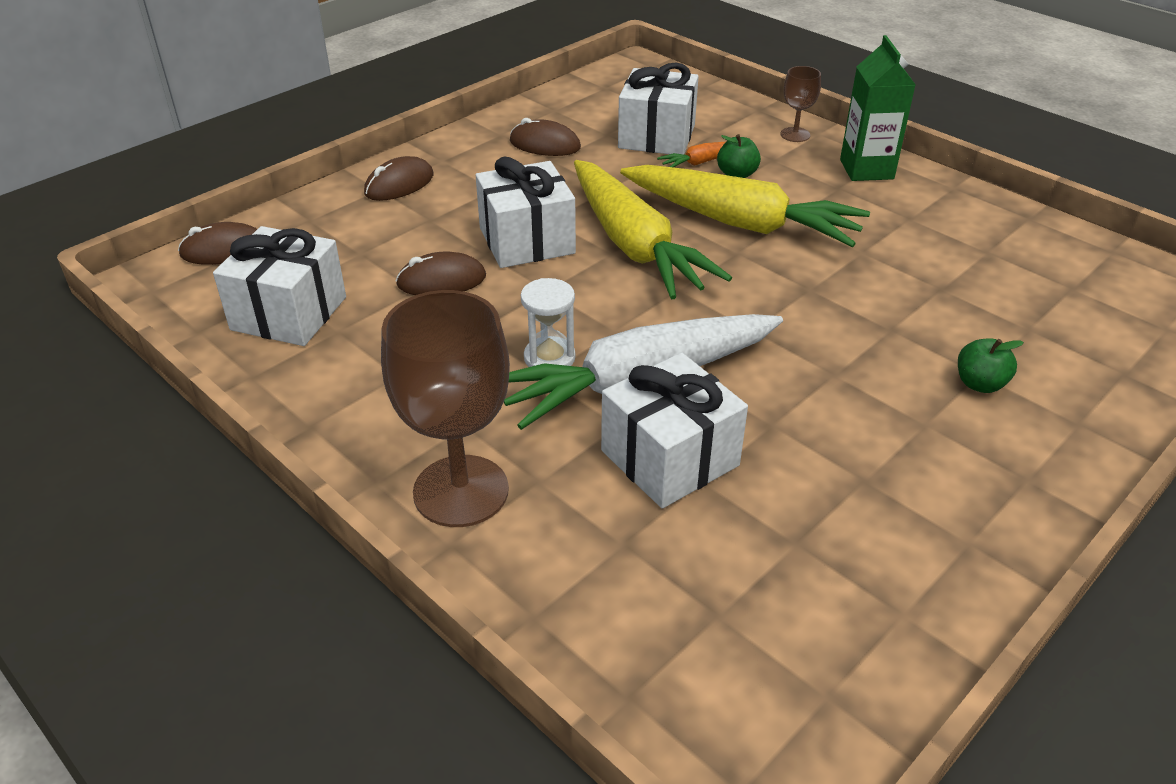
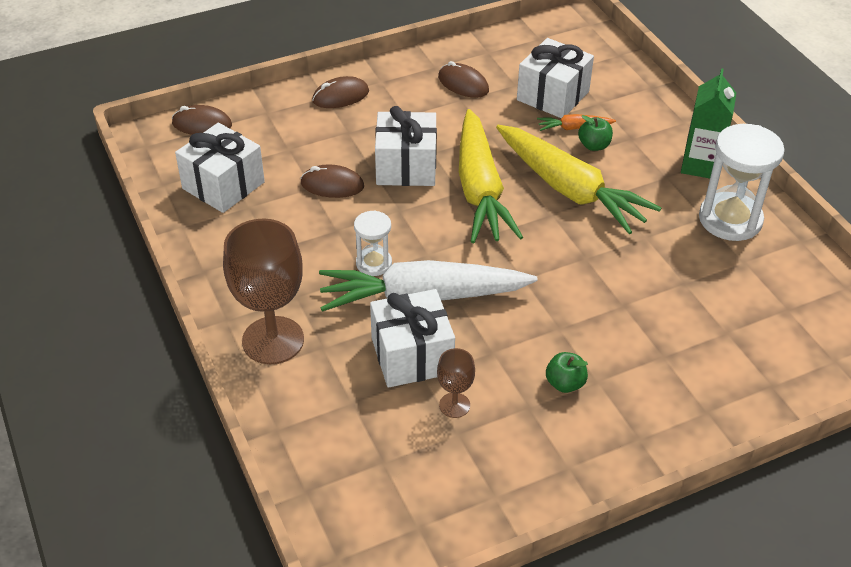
camera: 20 degrees right, 5 degrees up
brown goblet [780,66,821,142] -> brown goblet moved to [437,348,475,418]
green apple [958,338,1024,393] -> green apple moved to [546,352,588,393]
none -> white hourglass [699,124,785,241]

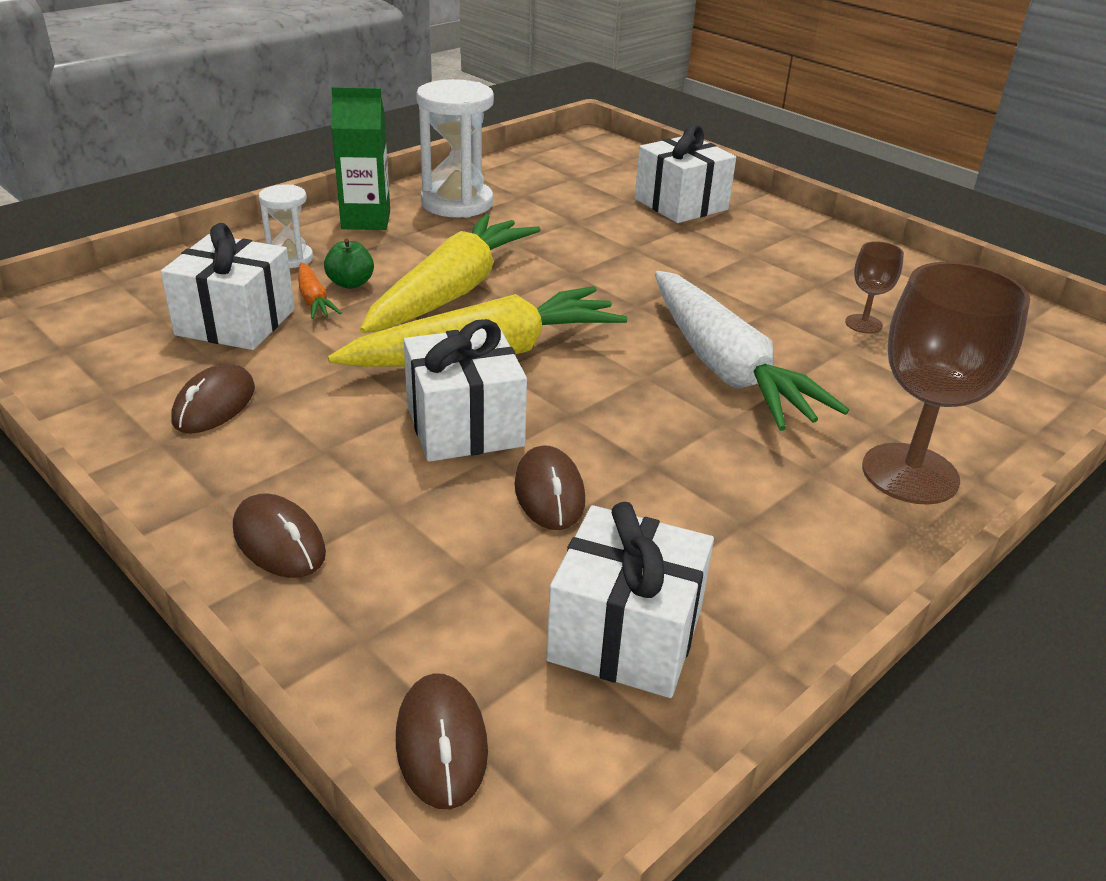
camera: 110 degrees left, 10 degrees down
white hourglass [354,210,392,276] -> white hourglass moved to [259,185,313,268]
white gift [370,289,455,388] -> white gift moved to [635,125,736,223]
green apple [546,352,588,393] -> none

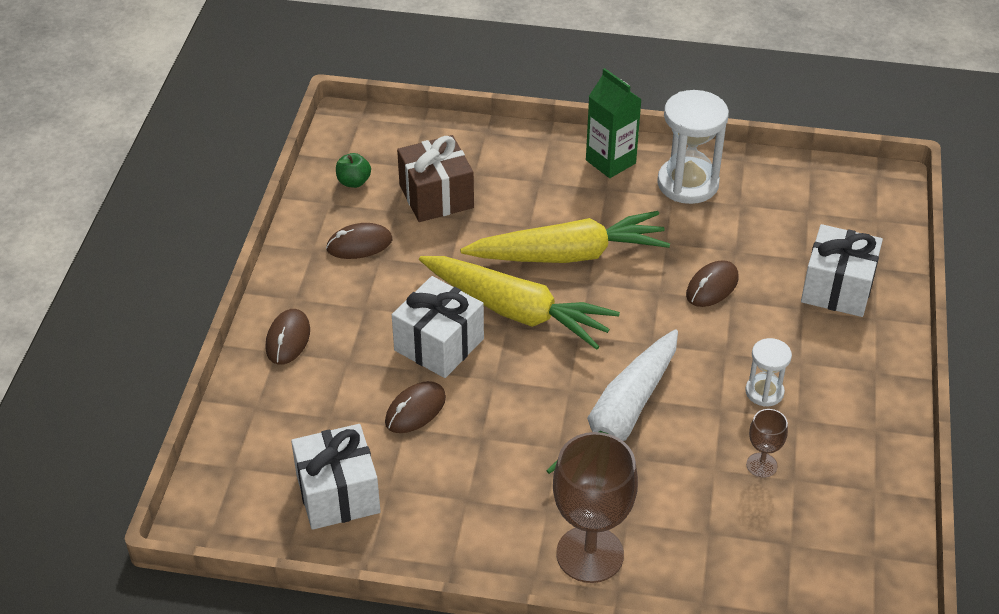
camera: 55 degrees right, 10 degrees up
white gift [161,223,295,350] -> brown gift [397,135,474,222]
white hourglass [259,185,313,268] -> white hourglass moved to [745,338,792,406]
orange carrot [298,262,342,319] -> none
green apple [324,239,374,289] -> green apple moved to [336,153,371,188]
brown mouse [396,673,488,809] -> brown mouse moved to [686,260,739,307]

